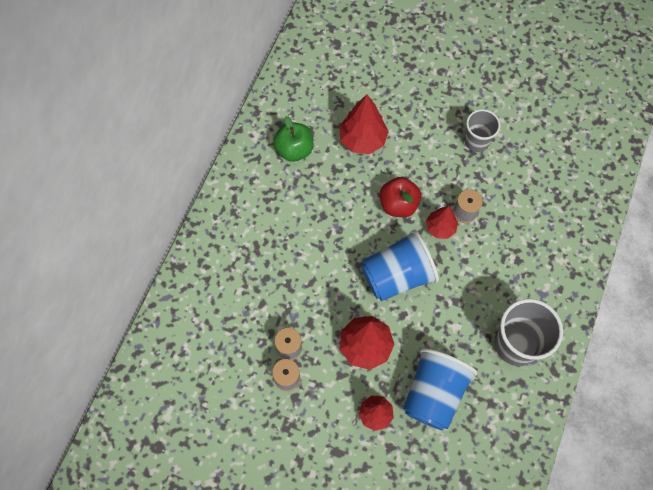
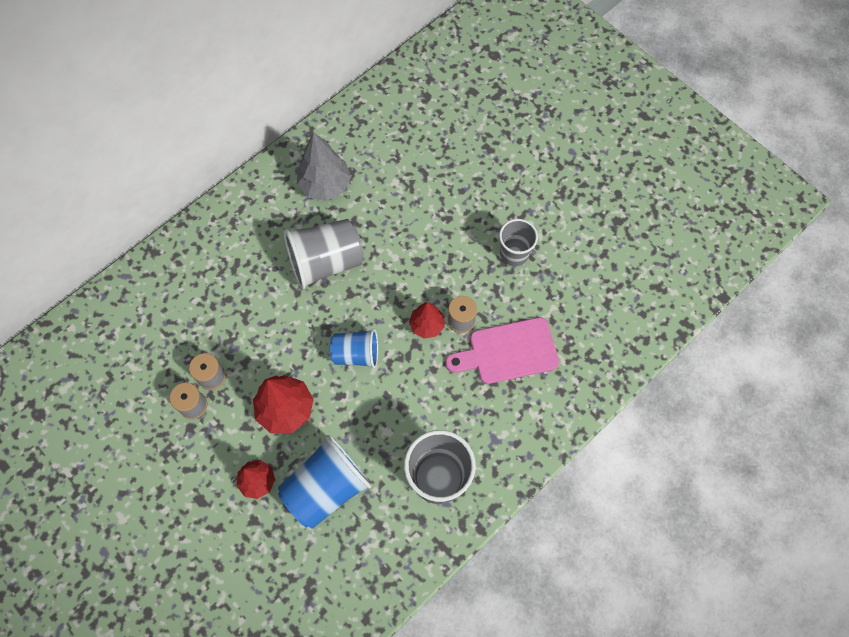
camera: 25 degrees right, 0 degrees up
green apple [273,116,313,162] -> grey tree [297,132,351,201]
red tree [339,95,389,154] -> none
blue cup [361,230,439,301] -> blue cup [330,329,378,368], size x0.62
red apple [380,177,421,217] -> none
none -> grey cup [284,219,364,289]
none -> pink cutting board [445,317,559,384]

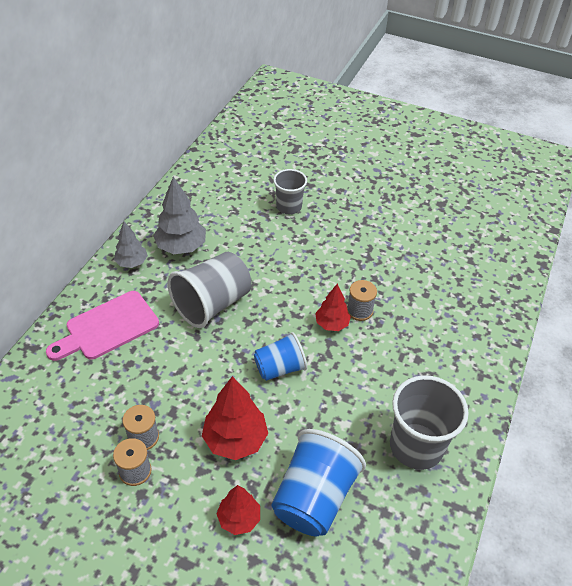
camera: 25 degrees left, 20 degrees down
pink cutting board [445,317,559,384] -> pink cutting board moved to [46,291,159,361]
grey cup [499,219,538,266] -> grey cup moved to [273,169,307,214]
none -> grey tree [114,221,148,268]

